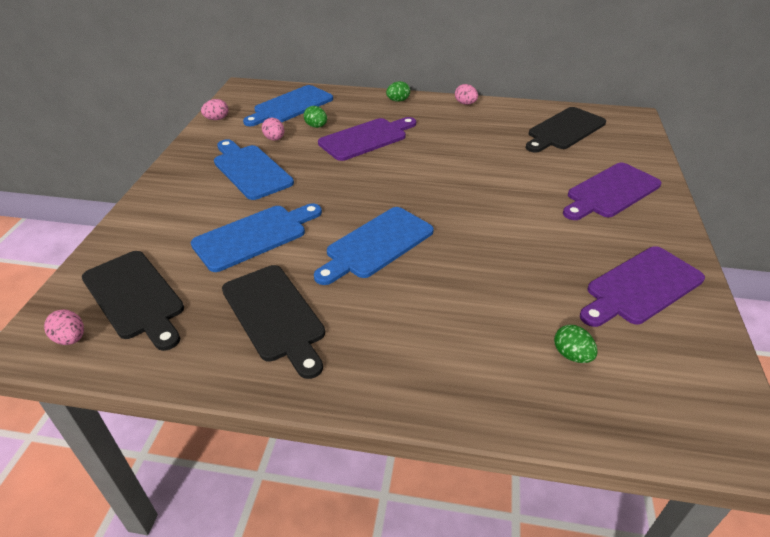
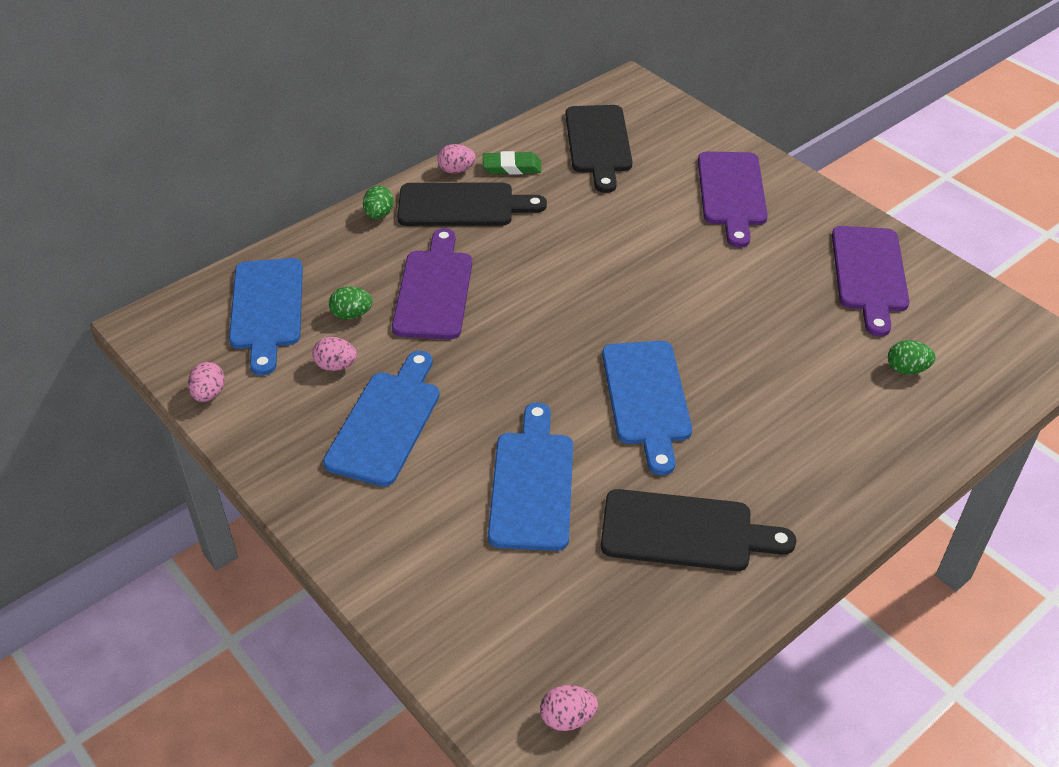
camera: 50 degrees left, 5 degrees up
black cutting board [82,251,184,351] -> black cutting board moved to [397,183,547,226]
blue cutting board [214,139,294,200] -> blue cutting board turned 105 degrees clockwise [323,351,440,487]
none -> green eraser [483,151,541,175]

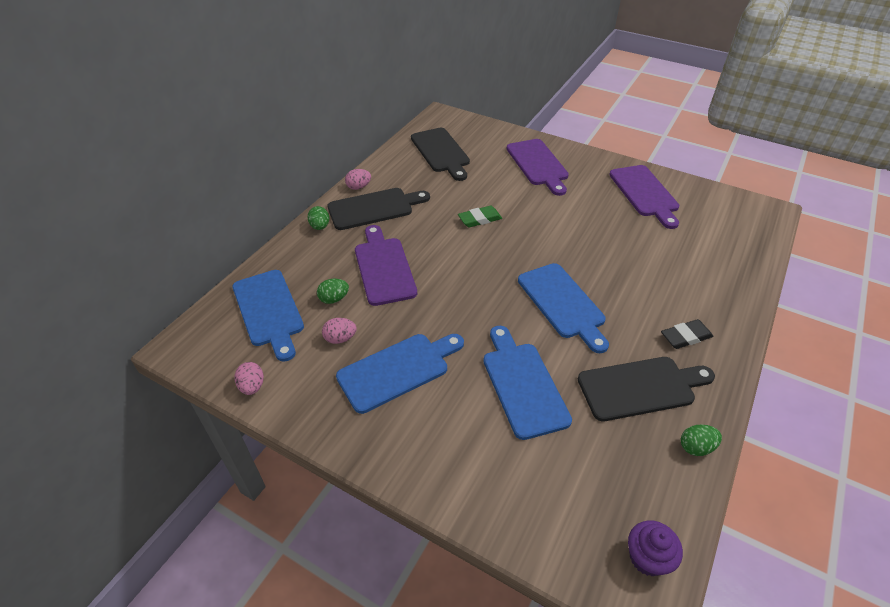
camera: 20 degrees left, 0 degrees up
blue cutting board [323,351,440,487] -> blue cutting board turned 60 degrees clockwise [336,334,464,414]
green eraser [483,151,541,175] -> green eraser moved to [458,206,502,227]
pink egg [540,685,598,731] -> purple cupcake [628,520,683,576]
green egg [888,340,935,374] -> green egg moved to [681,425,722,456]
none -> black eraser [661,319,713,349]

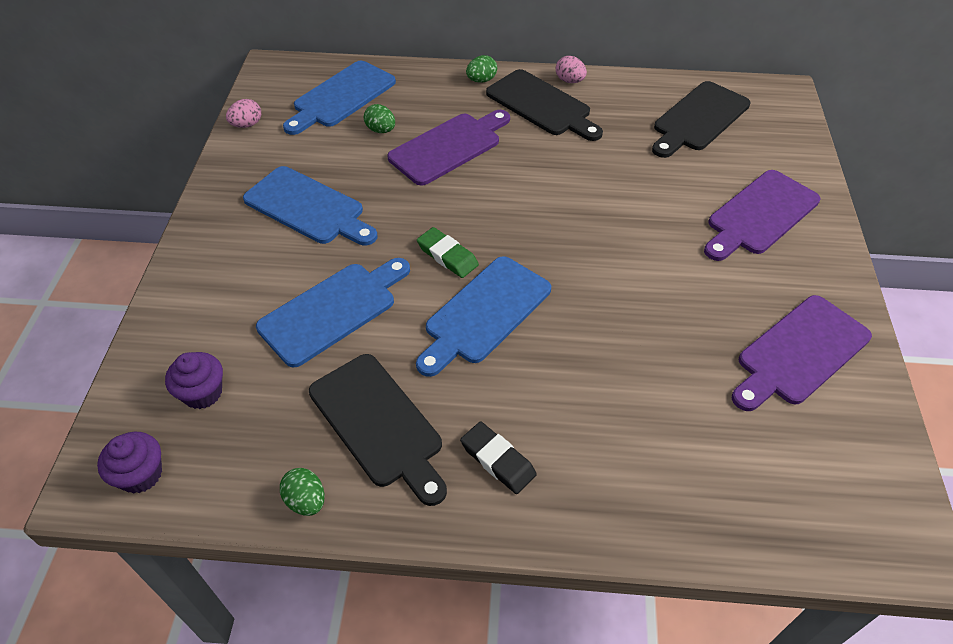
camera: 65 degrees right, 5 degrees up
pink egg [322,318,357,344] -> none
green eraser [458,206,502,227] -> green eraser moved to [417,227,479,278]
none -> purple cupcake [165,352,223,409]

